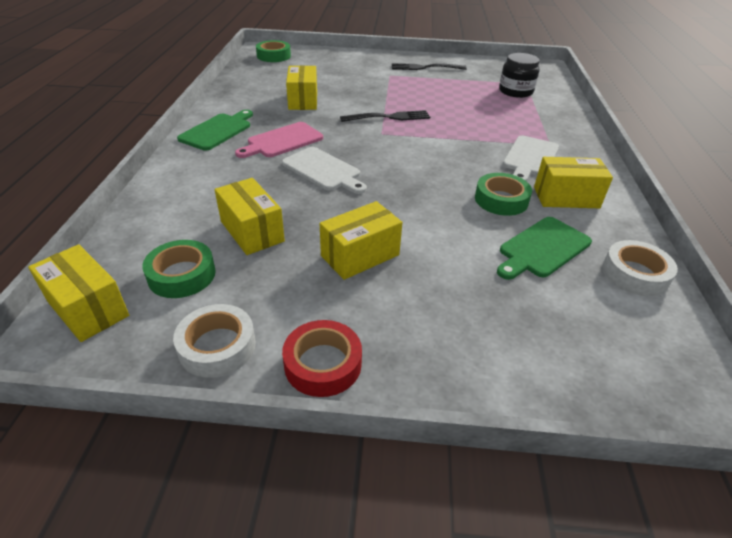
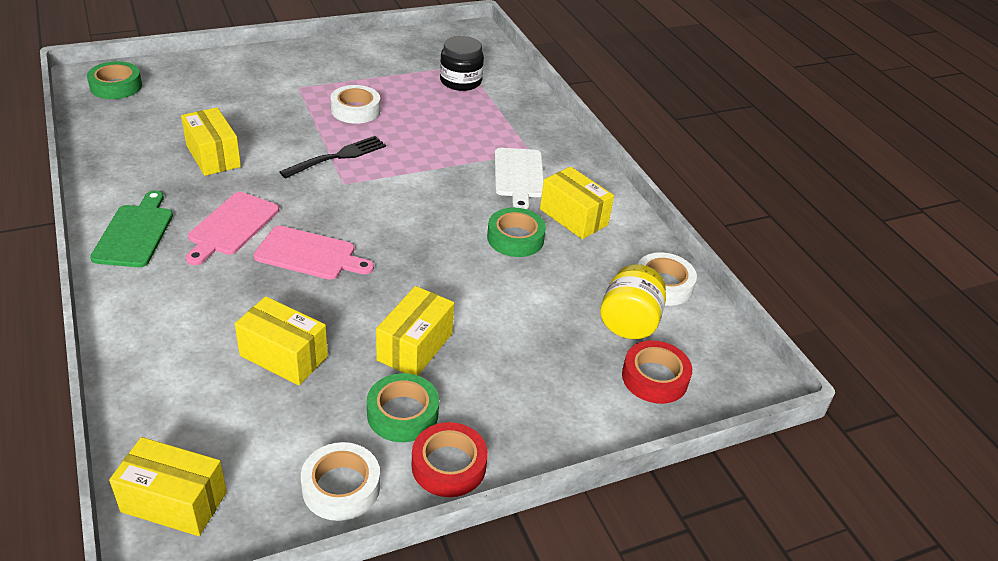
camera: 30 degrees left, 0 degrees up
green tape [142,240,216,298] -> green tape moved to [367,373,439,442]
white cutting board [282,147,367,194] -> pink cutting board [254,226,374,280]
black fork [392,63,466,70] -> none
green cutting board [497,217,592,280] -> none
yellow box [534,157,613,208] -> yellow box turned 75 degrees clockwise [540,167,614,239]
none -> white tape [330,85,380,124]
none -> yellow jar [600,264,666,339]
none -> red tape [622,340,692,404]

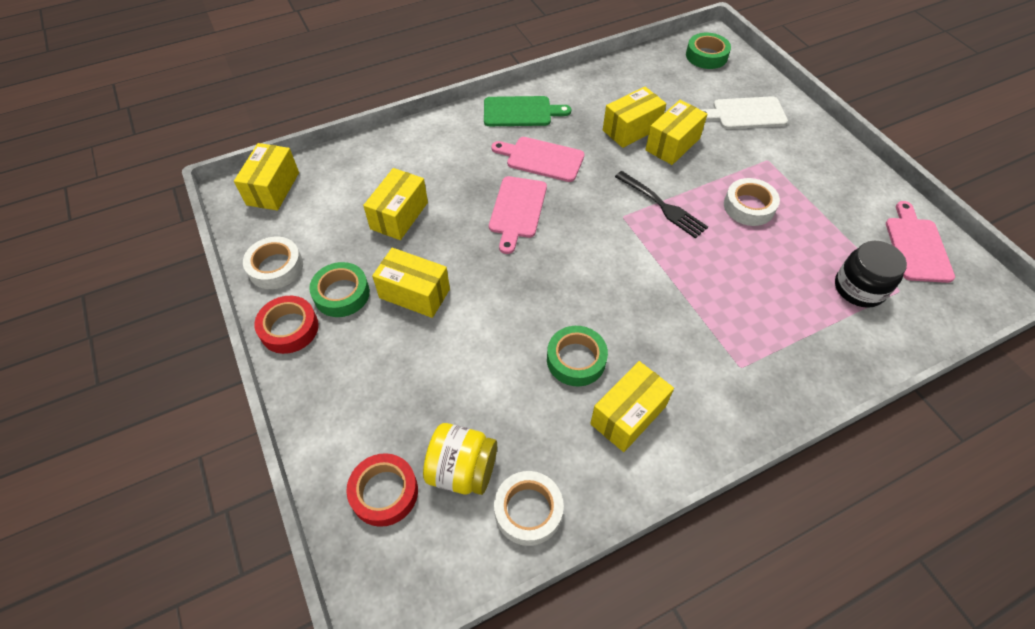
camera: 90 degrees right, 15 degrees up
white cutting board [495,148,544,210] -> white cutting board moved to [702,96,788,129]
none -> yellow box [645,100,707,165]
none -> pink cutting board [886,201,955,283]

